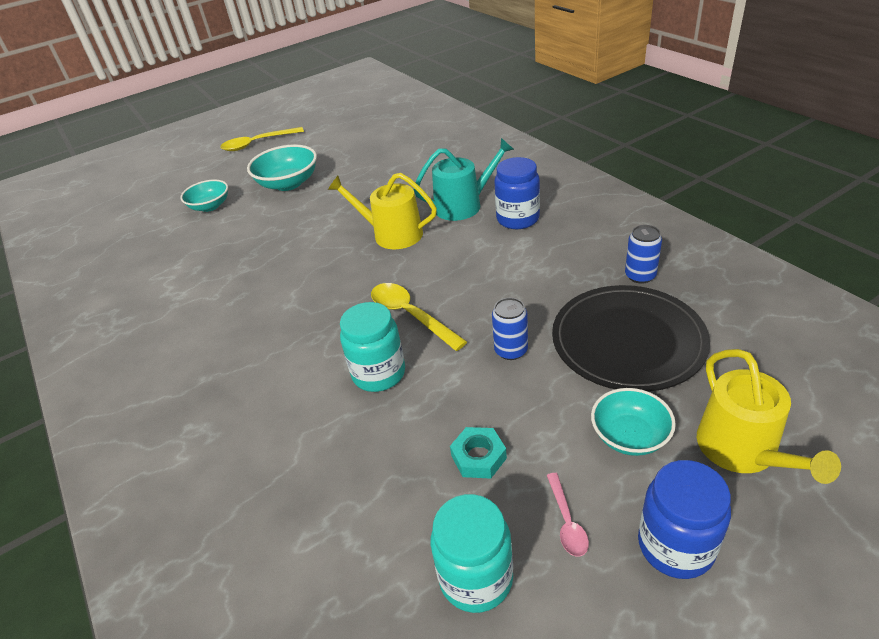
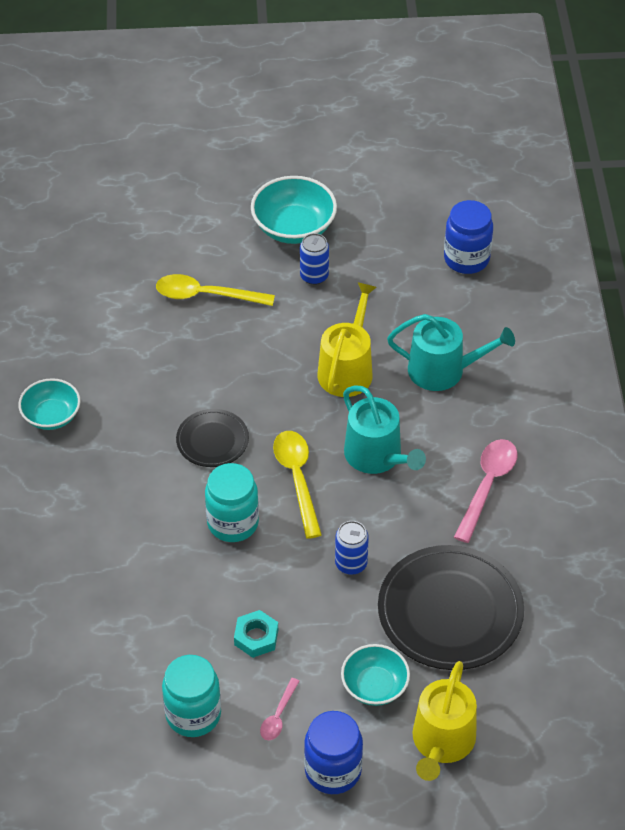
camera: 25 degrees right, 10 degrees up
turquoise bowl [180,180,228,212] -> turquoise bowl moved to [18,378,80,430]
yellow spoon [220,127,304,151] -> yellow spoon moved to [156,274,275,306]
yellow watering can [328,173,437,249] -> yellow watering can turned 60 degrees clockwise [318,282,377,397]
blue jar [494,157,540,229] -> blue jar moved to [444,200,493,274]
blue can [625,225,662,284] -> blue can moved to [300,233,329,285]
none -> black plate [176,409,249,467]
none -> turquoise watering can [343,386,426,474]
none -> pink spoon [454,439,517,543]

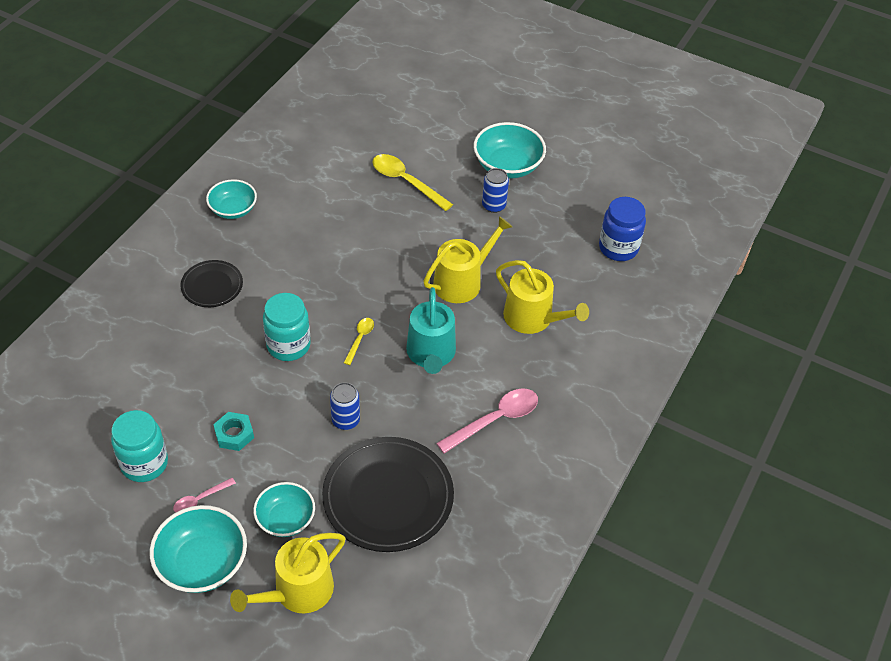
camera: 30 degrees right, 0 degrees up
black plate [176,409,249,467] -> black plate moved to [181,260,243,307]
yellow spoon [273,431,322,539] -> yellow spoon [344,318,374,365], size x0.54
blue jar [304,711,363,794] -> turquoise bowl [150,505,247,593]
turquoise watering can [387,314,515,391] -> yellow watering can [496,260,589,334]

